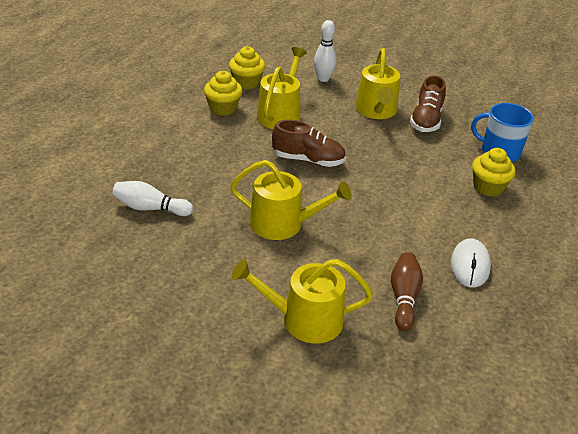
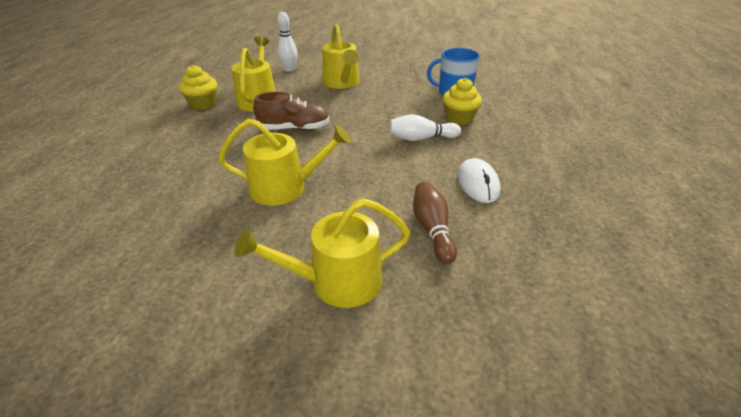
camera: 15 degrees left, 0 degrees up
white bowling pin [112,181,193,216] -> white bowling pin moved to [389,114,461,141]
yellow cupcake [229,46,265,90] -> none
brown shoe [410,75,446,132] -> none

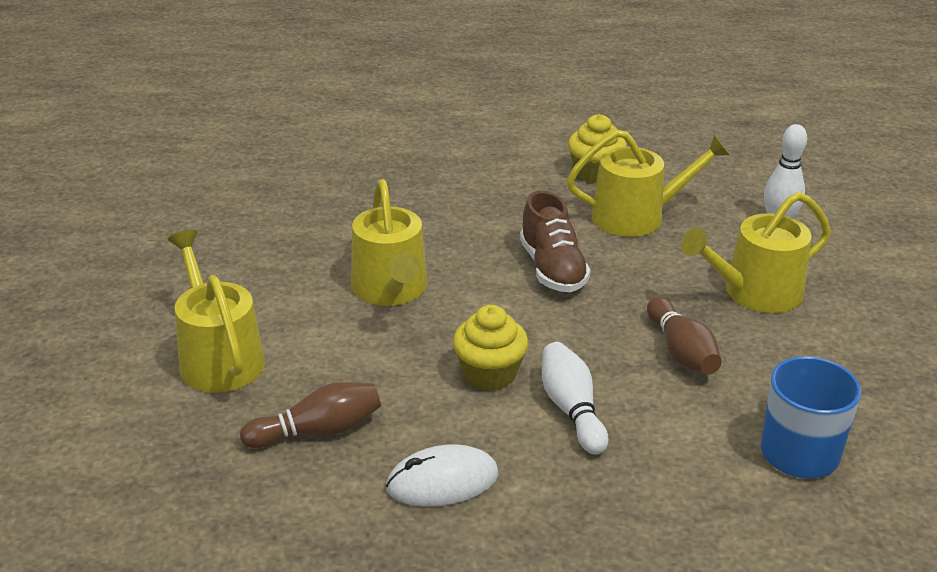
camera: 80 degrees right, 5 degrees down
yellow cupcake [443,78,482,125] -> yellow cupcake moved to [453,305,528,391]
none -> brown bowling pin [647,297,722,374]

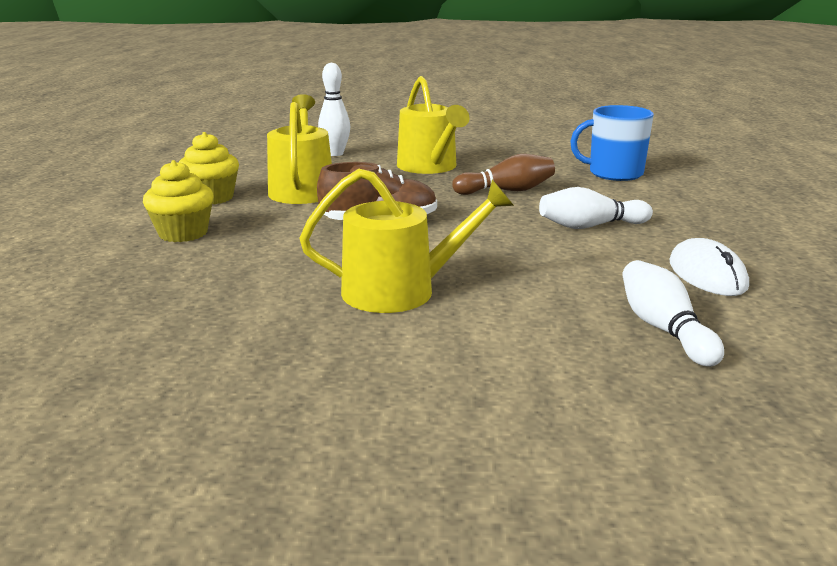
camera: 85 degrees left, 10 degrees down
yellow watering can [168,230,265,393] -> none
brown bowling pin [240,382,381,448] -> white bowling pin [622,260,724,367]
yellow cupcake [453,305,528,391] -> yellow cupcake moved to [143,160,214,242]

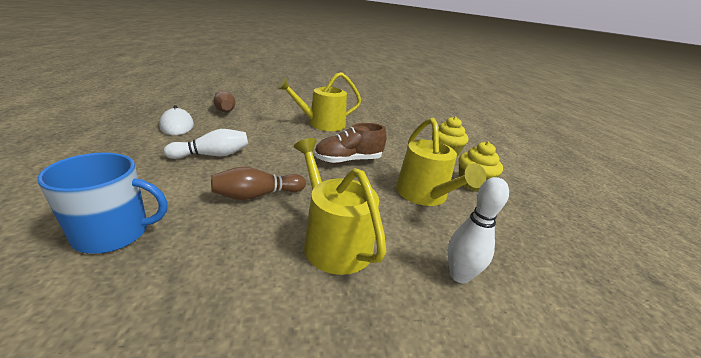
camera: 165 degrees right, 5 degrees up
white bowling pin [622,260,724,367] -> brown bowling pin [214,91,235,112]

